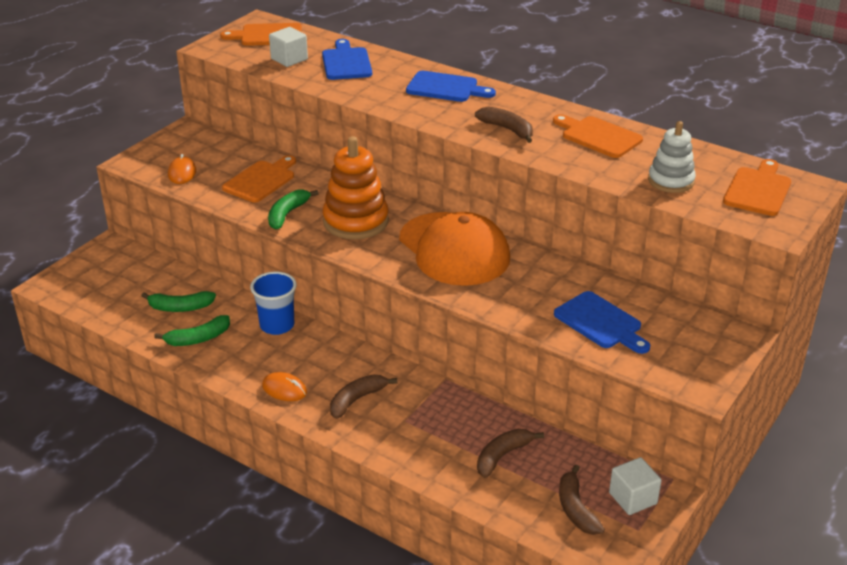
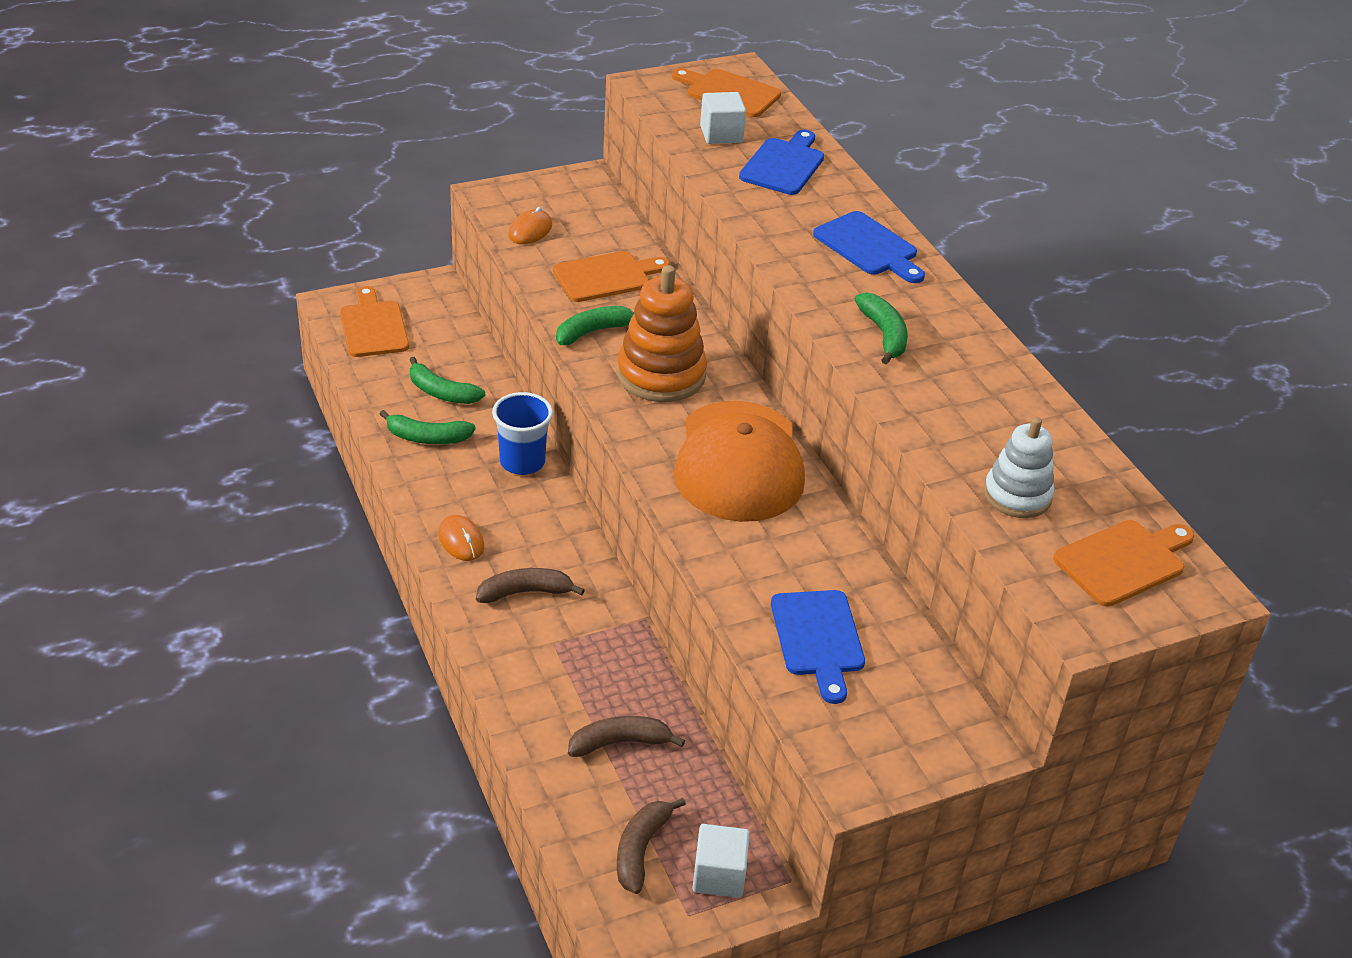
camera: 30 degrees right, 5 degrees up
brown banana [475,107,533,143] -> green banana [855,292,908,364]
orange cutting board [553,114,643,158] -> orange cutting board moved to [340,286,409,357]

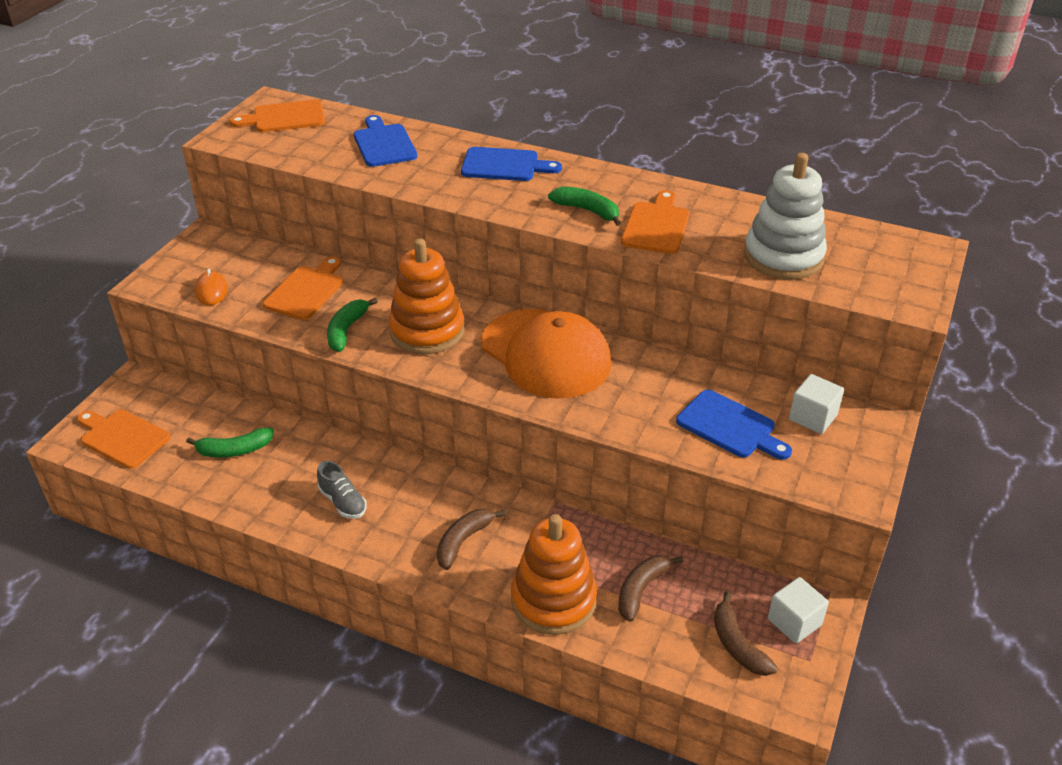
camera: 40 degrees left, 0 degrees up
green banana [380,410,476,444] -> none
orange mouse [438,515,484,561] -> none
blue cup [492,392,553,475] -> none
white cube [700,92,746,144] -> white cube moved to [789,374,844,434]
white stacking toy [984,417,1055,518] -> white stacking toy [744,153,827,279], size x1.55
orange cutting board [1053,520,1195,607] -> orange cutting board moved to [621,190,690,254]
none -> grey shoe [317,461,367,519]
none -> orange stacking toy [511,514,597,635]

